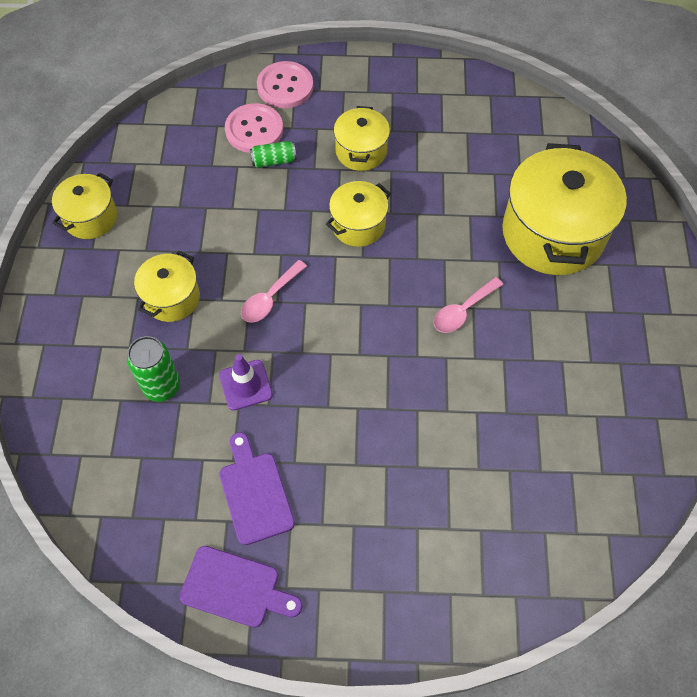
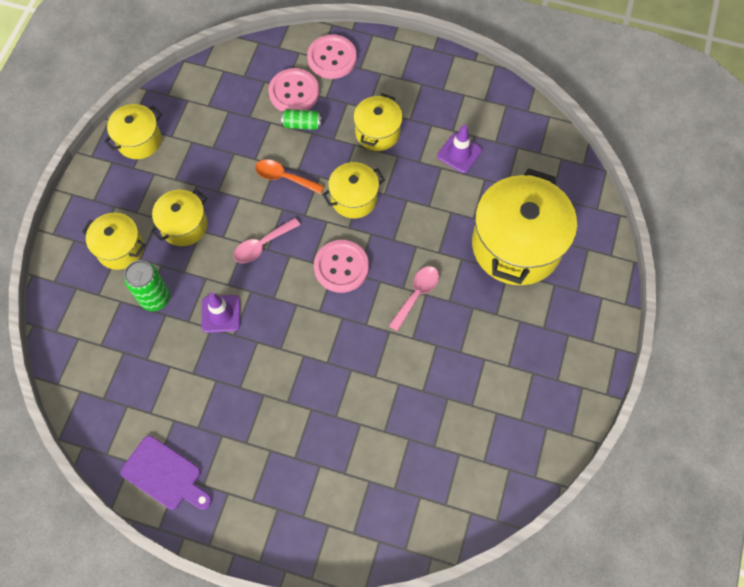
camera: 15 degrees right, 5 degrees up
purple cutting board [219,432,295,545] -> none
pink spoon [434,277,504,333] -> pink spoon turned 150 degrees clockwise [389,266,439,331]
none -> yellow pot [82,213,145,270]
none -> orange spoon [255,159,324,194]
none -> pink button [314,240,369,293]
none -> purple traffic cone [437,124,482,173]

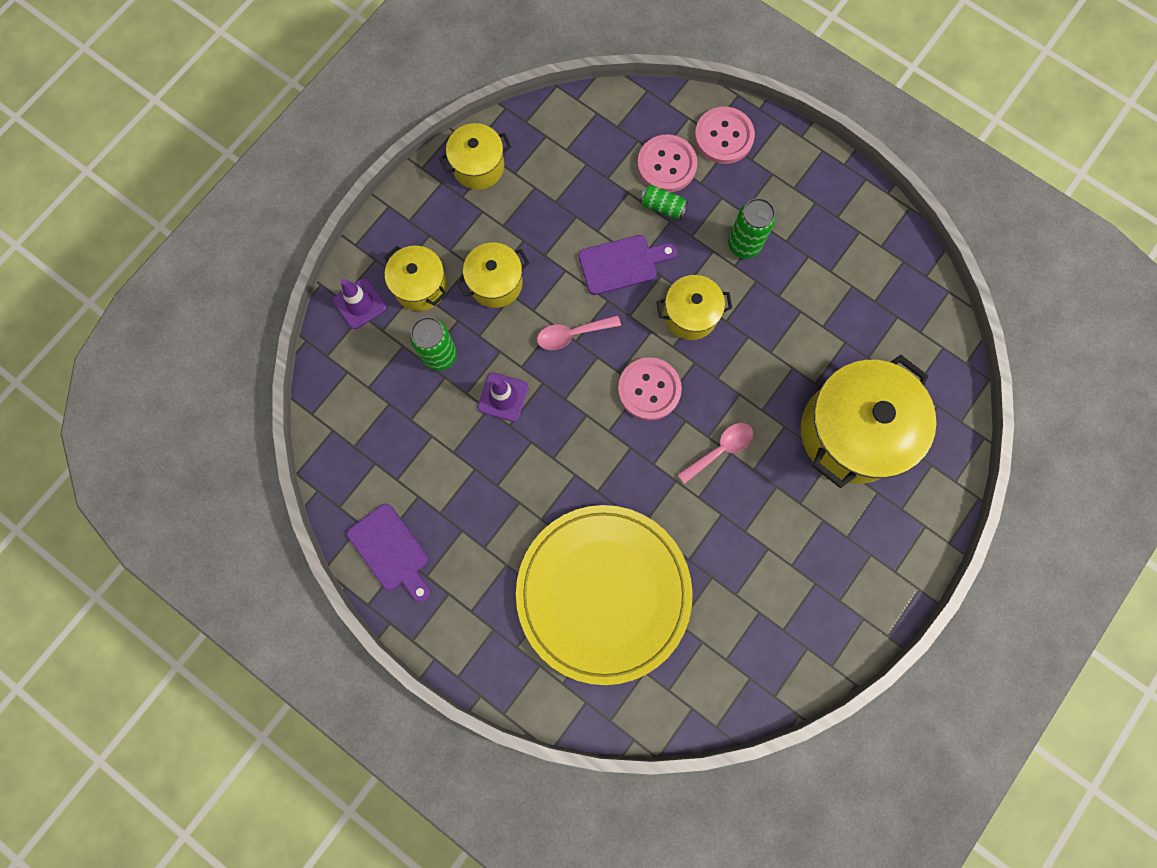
camera: 20 degrees right, 10 degrees up
orange spoon [255,159,324,194] -> purple cutting board [579,235,677,295]
yellow pot [353,93,403,151] -> green can [728,198,776,259]
purple traffic cone [437,124,482,173] -> purple traffic cone moved to [333,278,387,329]
none -> yellow plate [516,505,693,685]

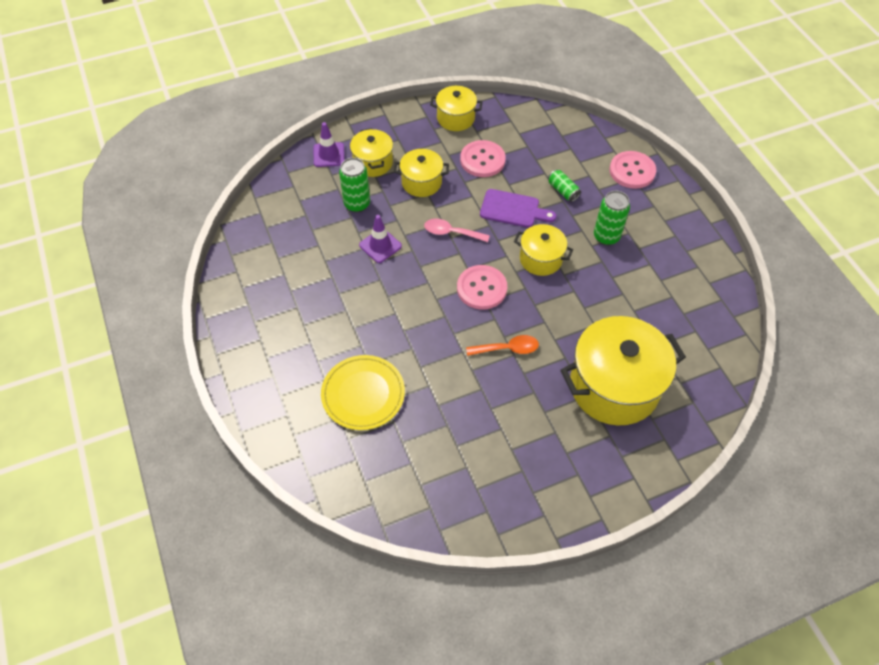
camera: 30 degrees right, 20 degrees down
purple cutting board [347,504,430,602] -> none
yellow plate [516,505,693,685] -> yellow plate [321,355,405,430], size x0.58
pink button [637,134,698,192] -> pink button moved to [460,140,506,177]
pink spoon [677,423,753,484] -> orange spoon [466,335,539,356]

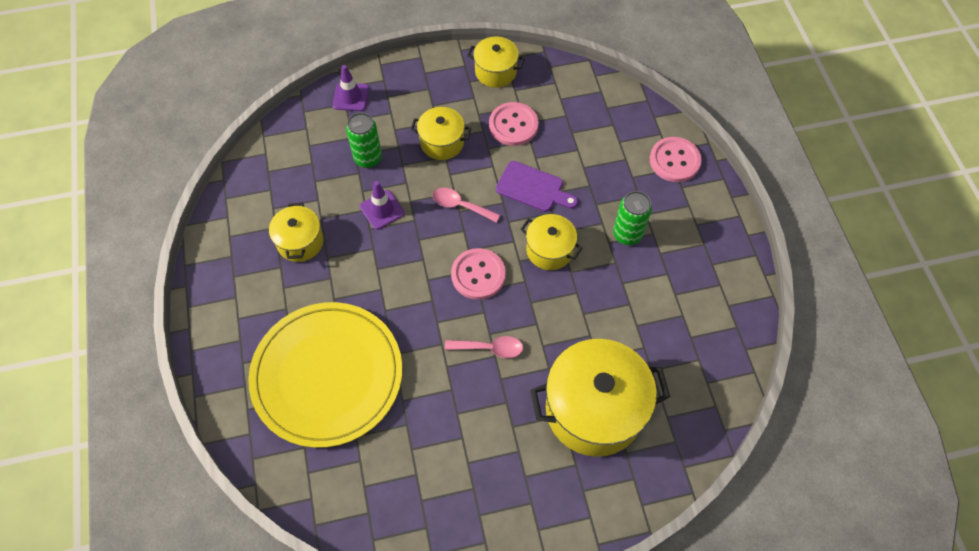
camera: 10 degrees right, 5 degrees up
yellow plate [321,355,405,430] -> yellow plate [248,302,402,448], size x1.71
yellow pot [350,128,393,177] -> yellow pot moved to [269,203,323,262]
orange spoon [466,335,539,356] -> pink spoon [445,336,523,358]
green can [548,170,581,202] -> none

